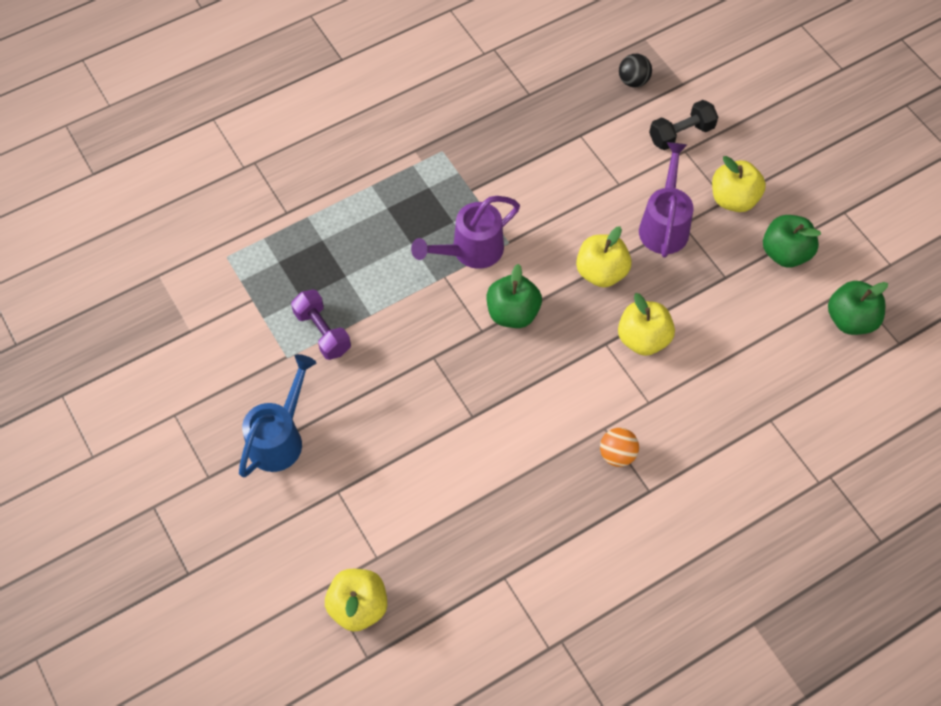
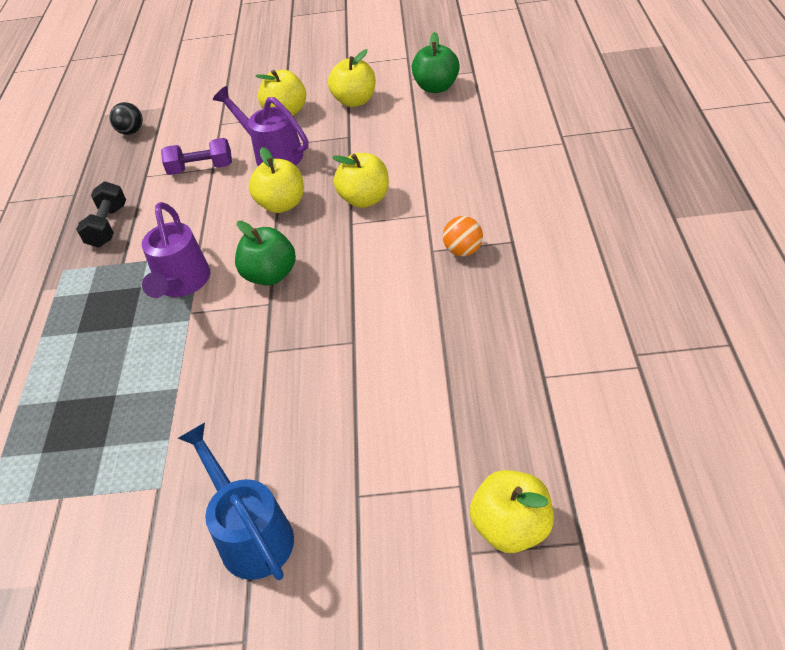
camera: 55 degrees left, 15 degrees down
purple dumbbell [291,290,351,360] -> purple dumbbell moved to [161,138,232,175]
black dumbbell [649,100,718,150] -> black dumbbell moved to [76,182,126,247]
green apple [763,215,821,267] -> yellow apple [328,49,376,107]

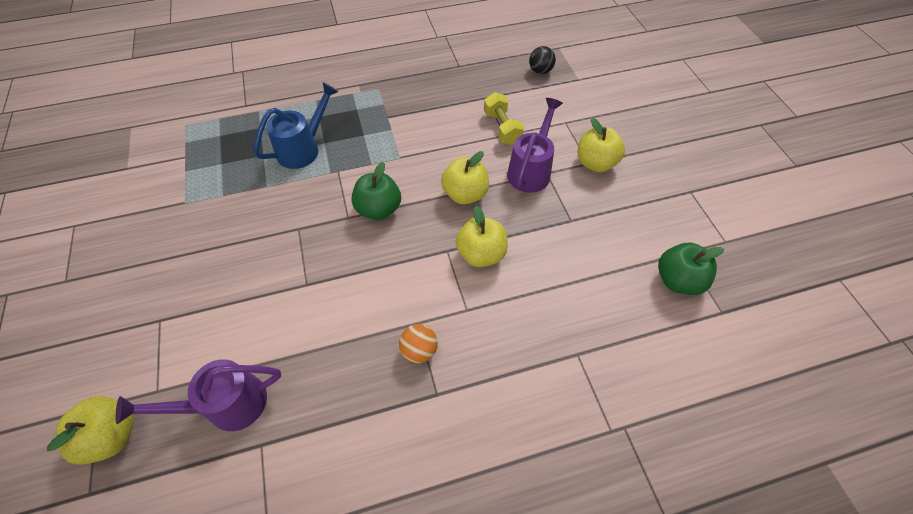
camera: 70 degrees right, 10 degrees up
black dumbbell [76,182,126,247] -> none
purple watering can [142,202,210,298] -> purple watering can moved to [116,359,281,431]
purple dumbbell [161,138,232,175] -> yellow dumbbell [484,92,524,145]
blue watering can [178,423,294,580] -> blue watering can moved to [254,82,339,169]
yellow apple [328,49,376,107] -> none

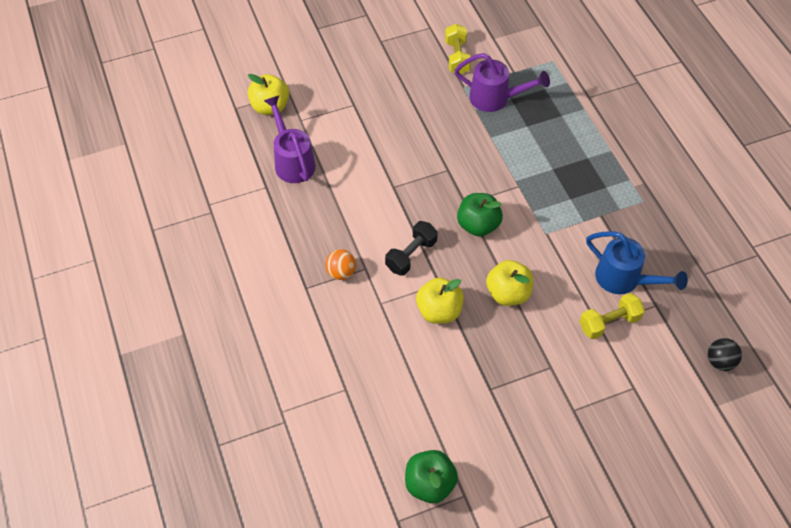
camera: 85 degrees right, 0 degrees up
blue watering can [254,82,339,169] -> blue watering can moved to [586,231,688,294]
purple watering can [507,98,563,193] -> purple watering can moved to [455,53,550,112]
yellow apple [578,118,625,172] -> none
none -> black dumbbell [385,221,438,276]
none -> yellow dumbbell [445,24,471,74]

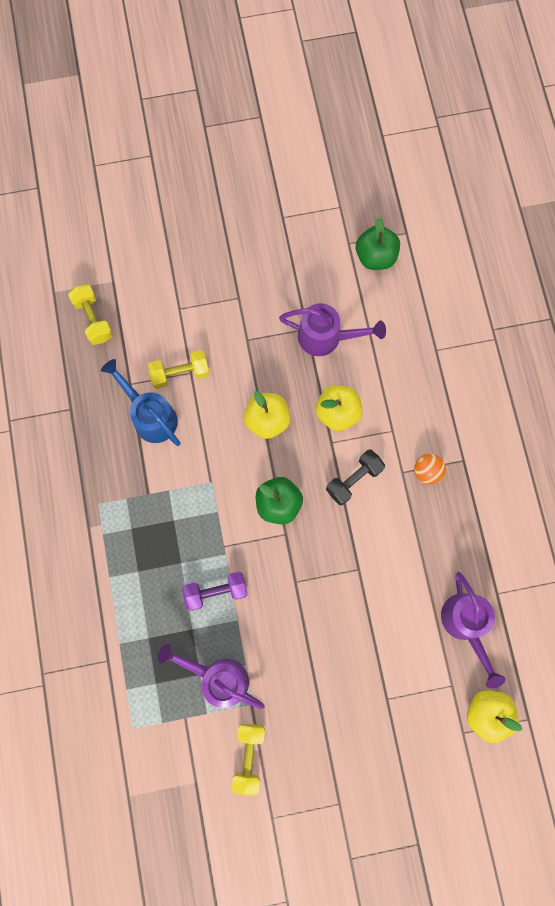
camera: 170 degrees left, 20 degrees up
black ball [708,338,742,371] -> yellow dumbbell [68,284,113,345]
none -> purple dumbbell [182,572,248,611]
none -> purple watering can [279,303,386,356]

